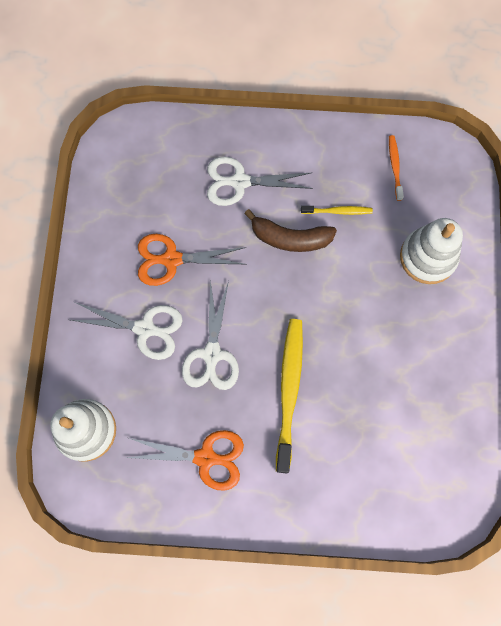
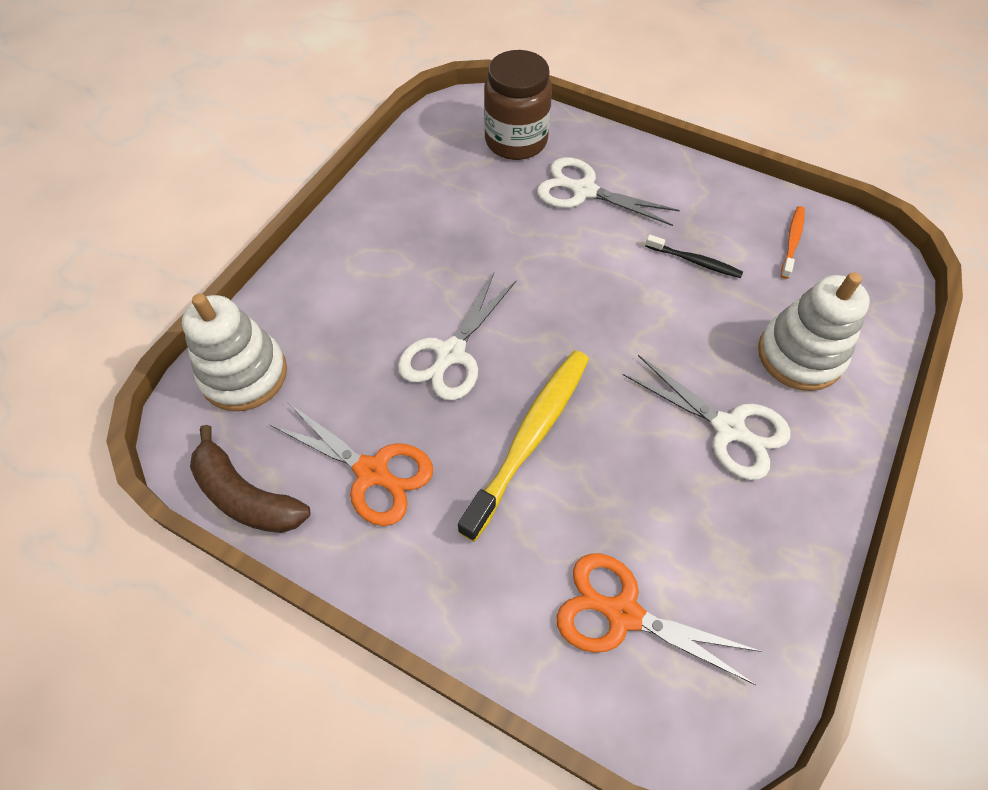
camera: 25 degrees right, 15 degrees down
white scissors [71,302,183,360] -> white scissors moved to [623,355,791,480]
orange scissors [138,234,246,286] -> orange scissors moved to [556,554,762,685]
brown banana [244,209,337,252] -> brown banana moved to [190,425,311,533]
yellow toothbrush [301,206,373,215] -> black toothbrush [645,235,743,278]
none -> brown jar [484,50,552,160]

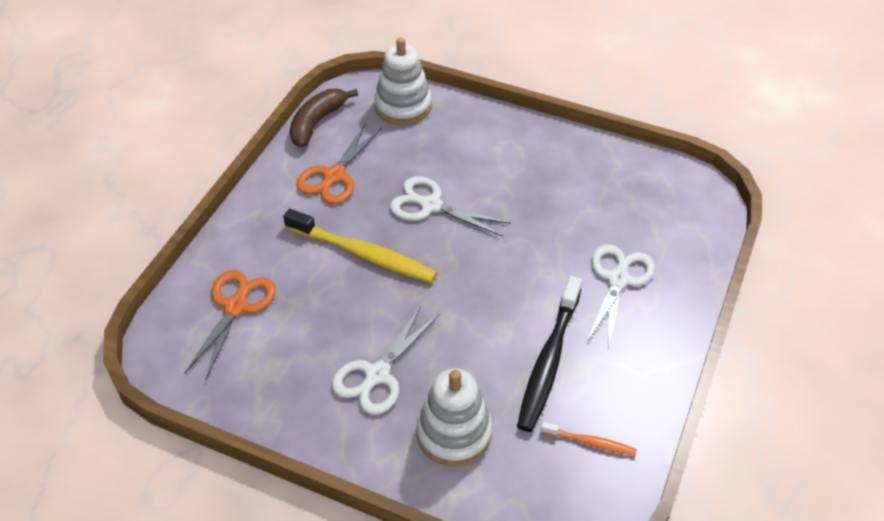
camera: 85 degrees right, 10 degrees down
brown jar [484,50,552,160] -> none
black toothbrush [645,235,743,278] -> black toothbrush [517,276,582,432], size x2.01

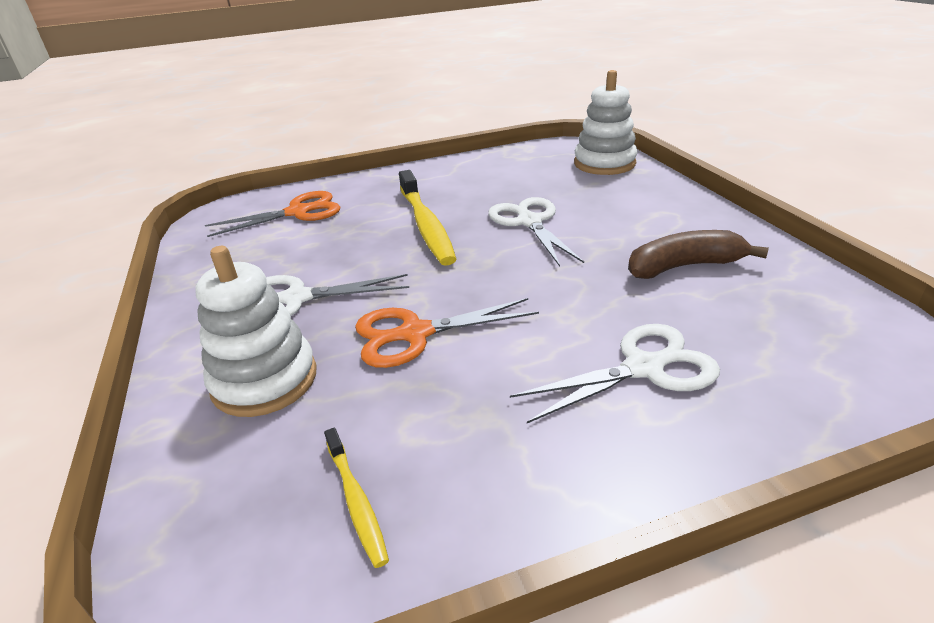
camera: 50 degrees right, 15 degrees down
brown banana [290,89,358,148] -> brown banana moved to [628,230,769,279]
orange scissors [296,123,382,204] -> orange scissors moved to [355,298,539,368]
black toothbrush [517,276,582,432] -> none
orange toothbrush [541,421,637,456] -> yellow toothbrush [324,428,389,568]

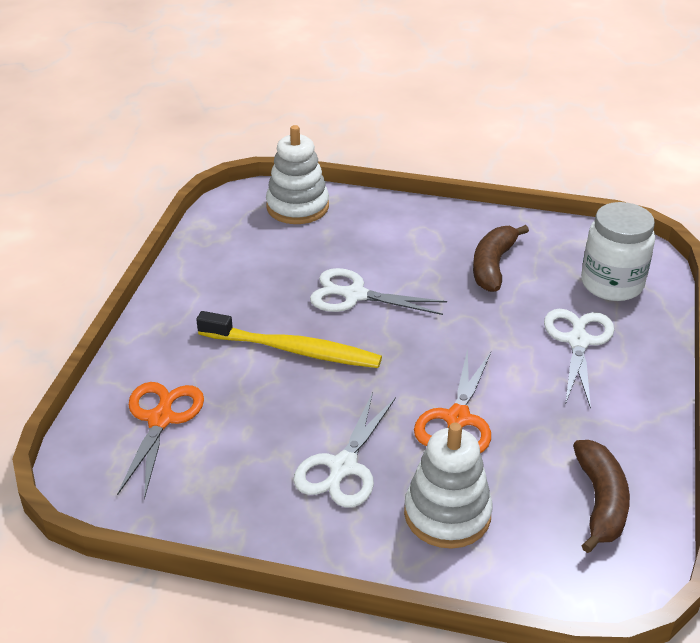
camera: 60 degrees left, 5 degrees up
yellow toothbrush [324,428,389,568] -> brown banana [573,440,630,553]
none -> white jar [581,202,655,301]

